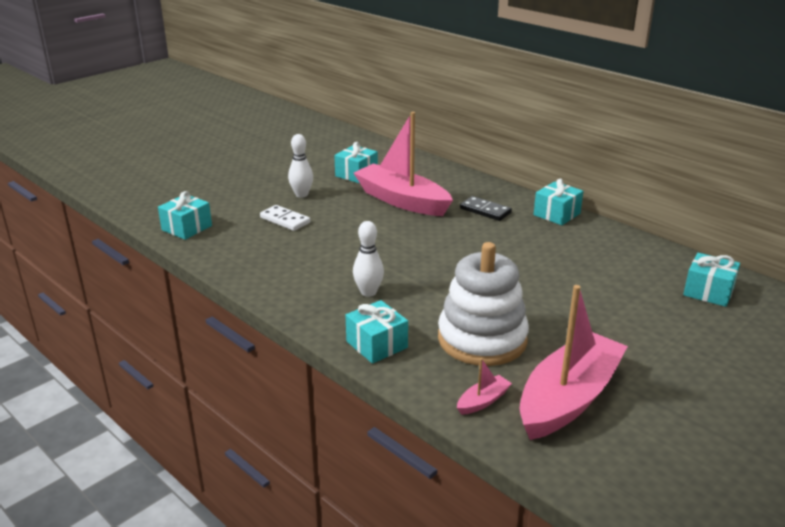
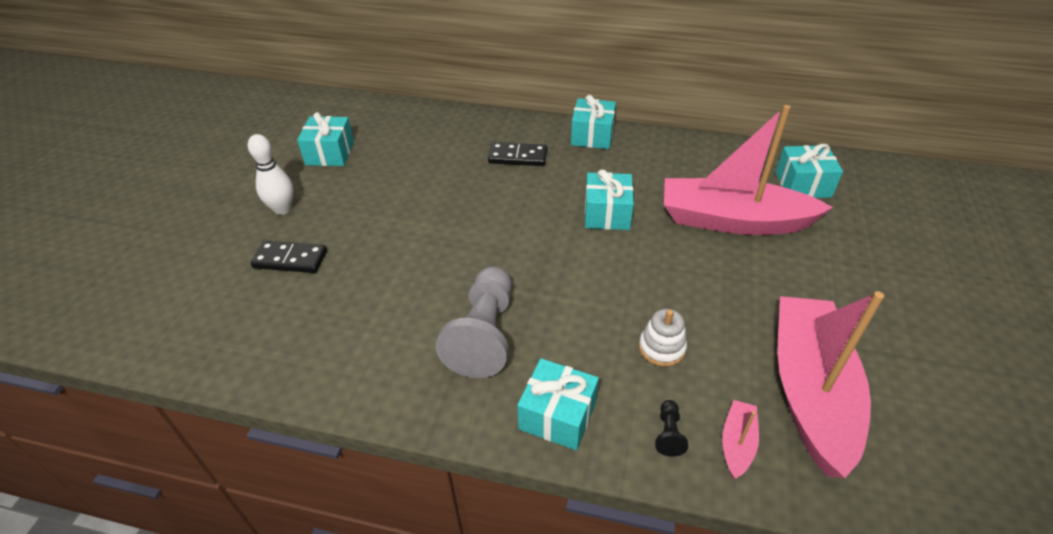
camera: 30 degrees left, 15 degrees up
turquoise gift [158,191,212,240] -> turquoise gift moved to [585,170,634,230]
white domino [260,205,310,231] -> black domino [251,241,327,273]
white bowling pin [353,221,384,297] -> grey pawn [435,266,512,378]
pink boat [354,112,453,216] -> pink boat moved to [664,105,833,235]
white stacking toy [438,242,529,366] -> white stacking toy [639,309,687,367], size x0.42
none -> black pawn [655,400,688,457]

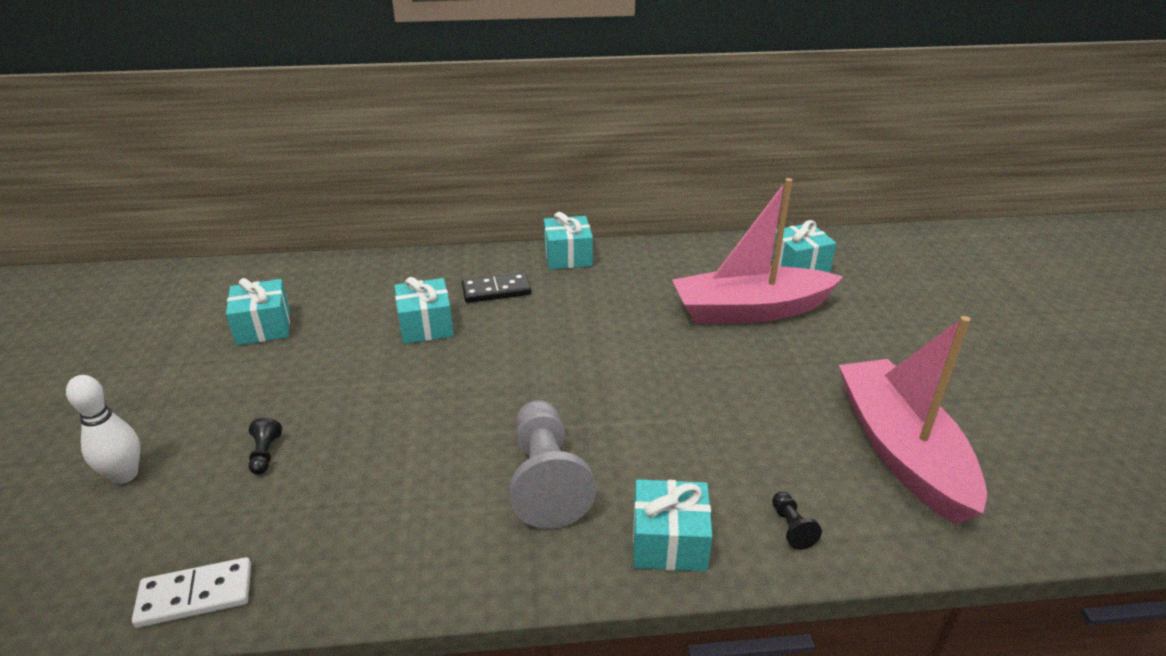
camera: 20 degrees left, 10 degrees down
white bowling pin [248,134,293,215] -> white bowling pin moved to [66,375,141,484]
black domino [251,241,327,273] -> black pawn [248,418,282,475]
turquoise gift [585,170,634,230] -> turquoise gift moved to [394,277,454,344]
white stacking toy [639,309,687,367] -> none
pink boat [722,400,759,479] -> none
none -> white domino [132,557,251,628]

